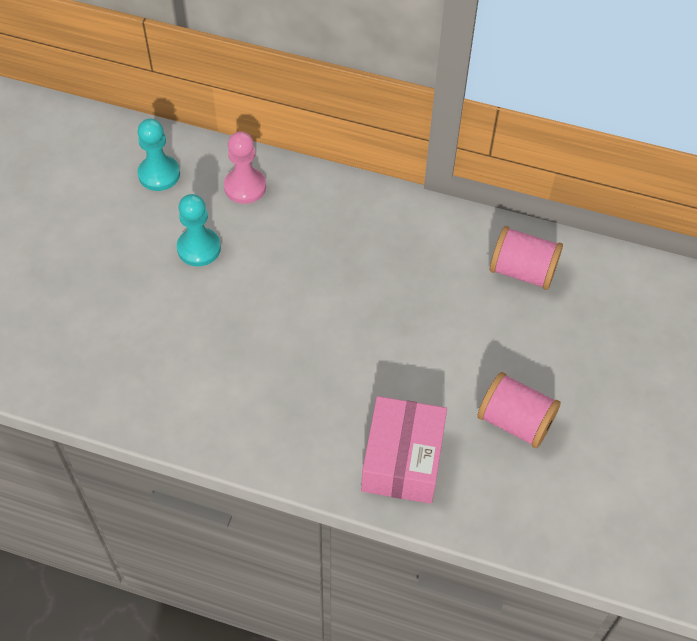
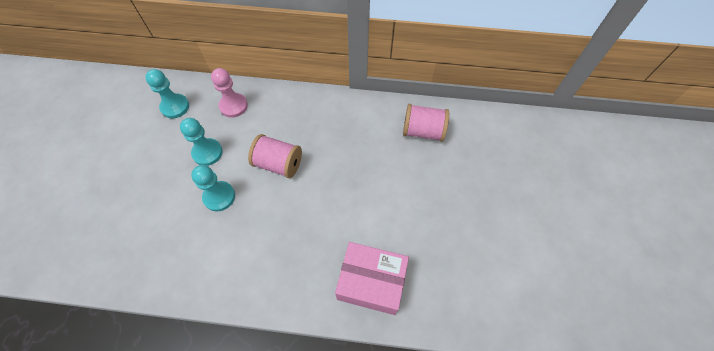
camera: 10 degrees left, 5 degrees up
pink box [361,396,447,504] -> pink box turned 75 degrees counterclockwise [335,242,409,315]
pink spool [478,372,561,448] -> pink spool moved to [248,134,302,178]
none -> turquoise pawn [191,165,235,212]

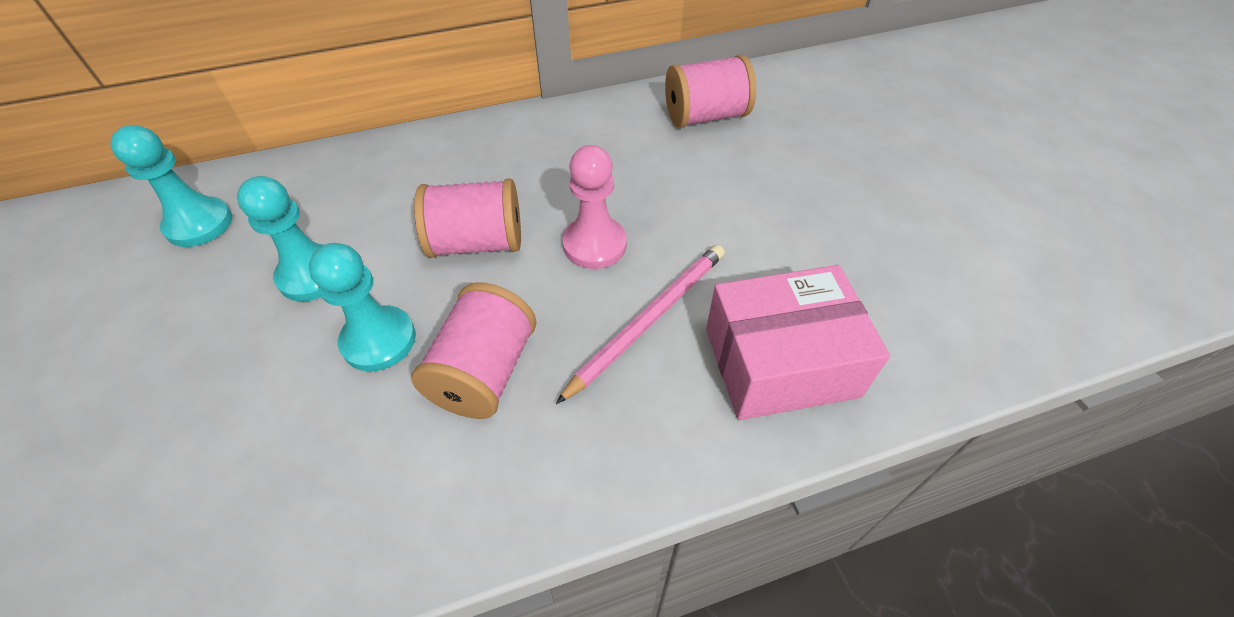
camera: 25 degrees left, 10 degrees down
pink pawn [211,68,248,118] -> pink pawn moved to [562,145,627,269]
none -> pink spool [411,282,536,419]
none -> pink pencil [556,245,725,404]

